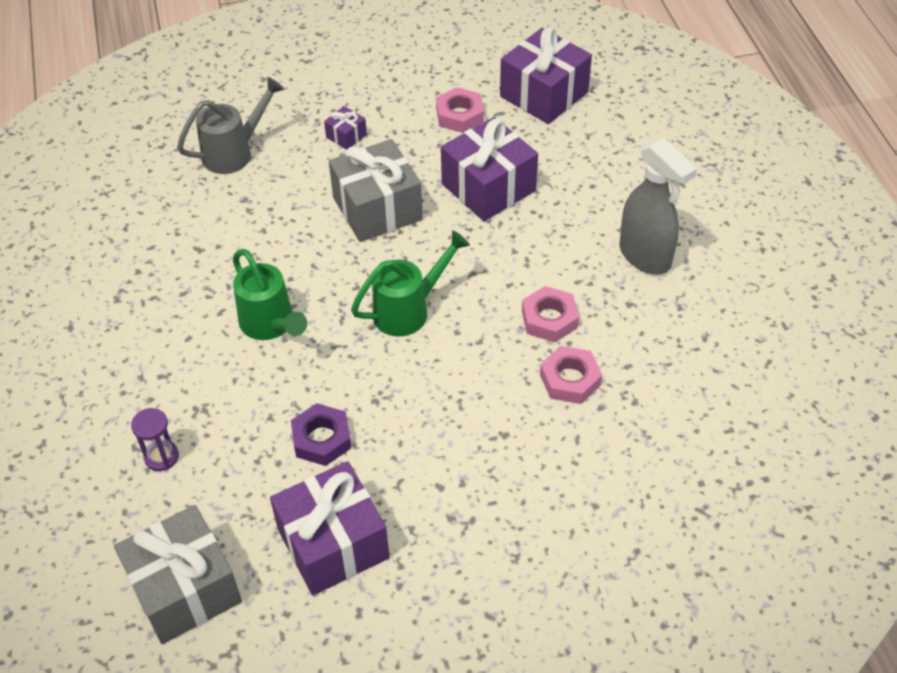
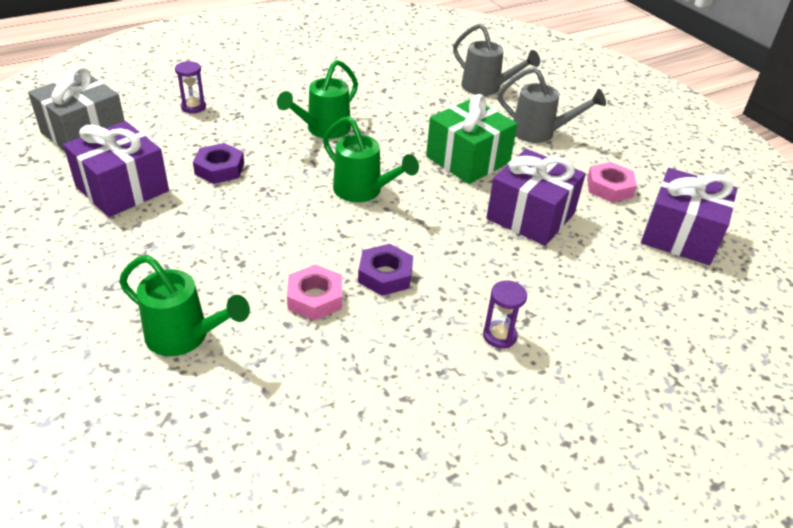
camera: 70 degrees right, 10 degrees down
purple gift [324,106,367,150] -> grey watering can [498,67,606,143]
grey gift [329,139,423,242] -> green gift [426,94,518,184]
pink nut [522,286,579,342] -> purple nut [358,244,413,296]
grey spray bottle [619,138,697,275] -> purple hourglass [483,280,527,349]
none -> green watering can [119,255,250,356]

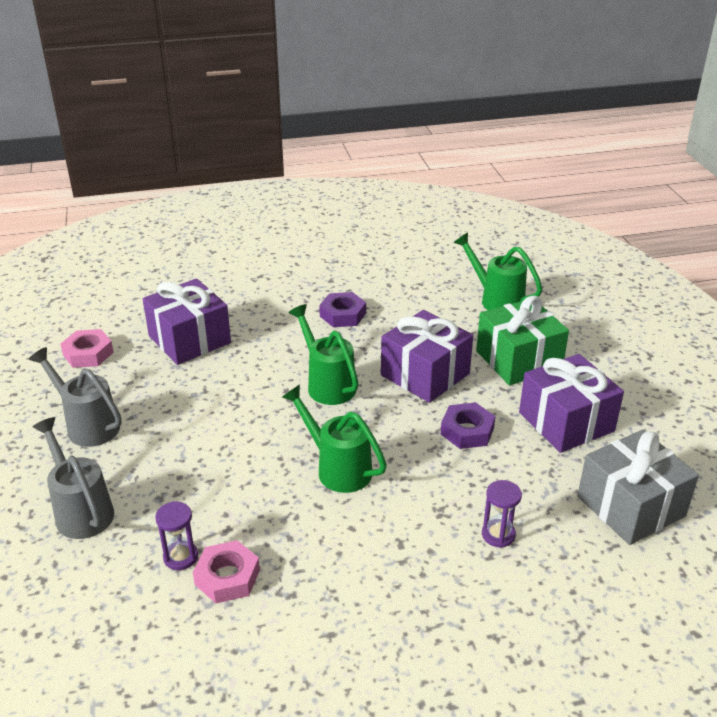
camera: 160 degrees left, 5 degrees down
green watering can [277,60,358,139] -> green watering can turned 105 degrees counterclockwise [282,385,387,493]
pink nut [287,264,342,321] -> pink nut moved to [193,540,260,603]
green gift [426,94,518,184] -> green gift moved to [476,296,569,385]
purple hourglass [483,280,527,349] -> purple hourglass moved to [155,501,198,570]
purple gift [641,168,737,265] -> purple gift moved to [381,310,473,403]

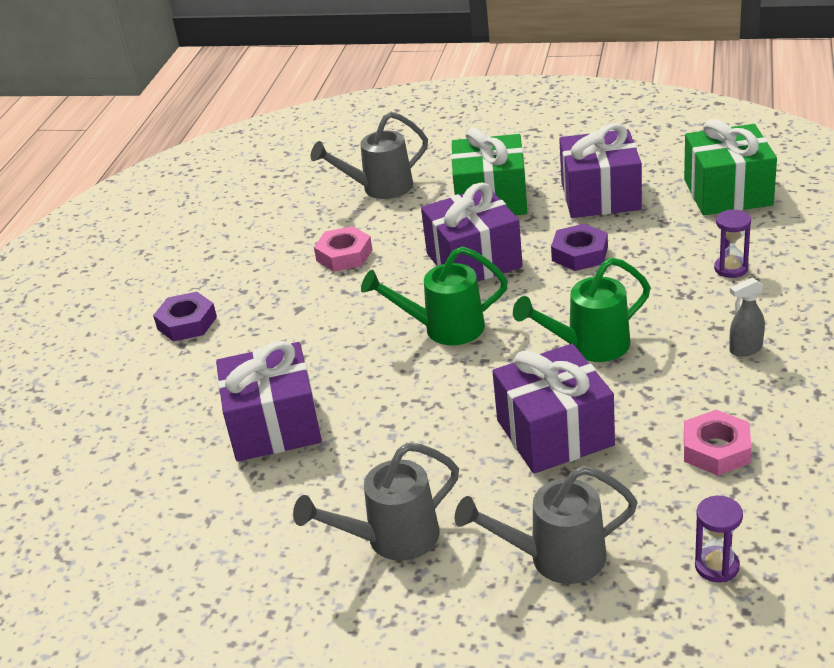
camera: 60 degrees left, 0 degrees up
pink nut [61,329,114,368] -> pink nut moved to [314,226,373,272]
purple hourglass [155,501,198,570] -> purple hourglass moved to [695,496,743,583]
purple nut [319,292,366,327] -> purple nut moved to [153,292,217,341]
green watering can [454,232,542,310] -> grey watering can [310,112,428,199]
grey gift [577,430,699,545] -> green gift [684,119,777,215]
none -> purple gift [493,344,615,474]
none -> grey spray bottle [730,277,765,357]

